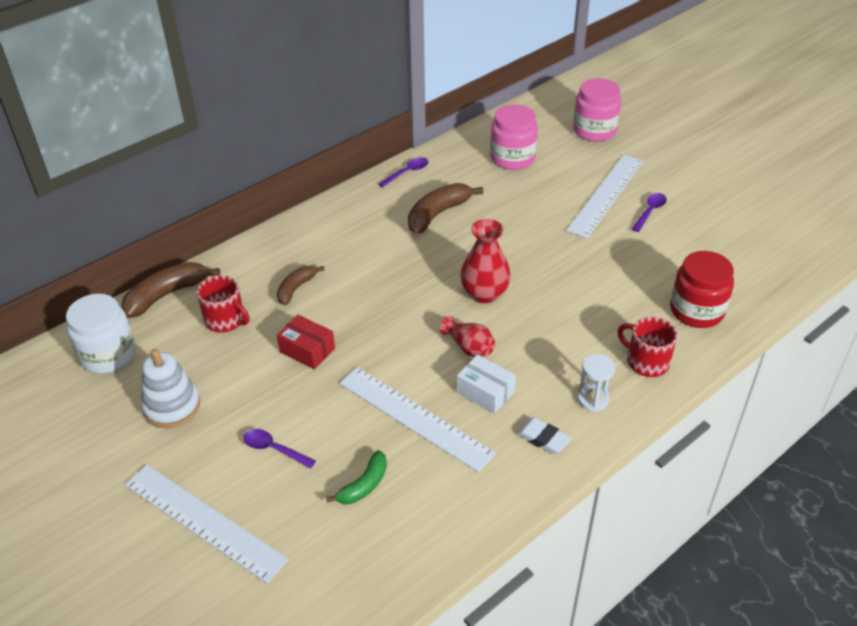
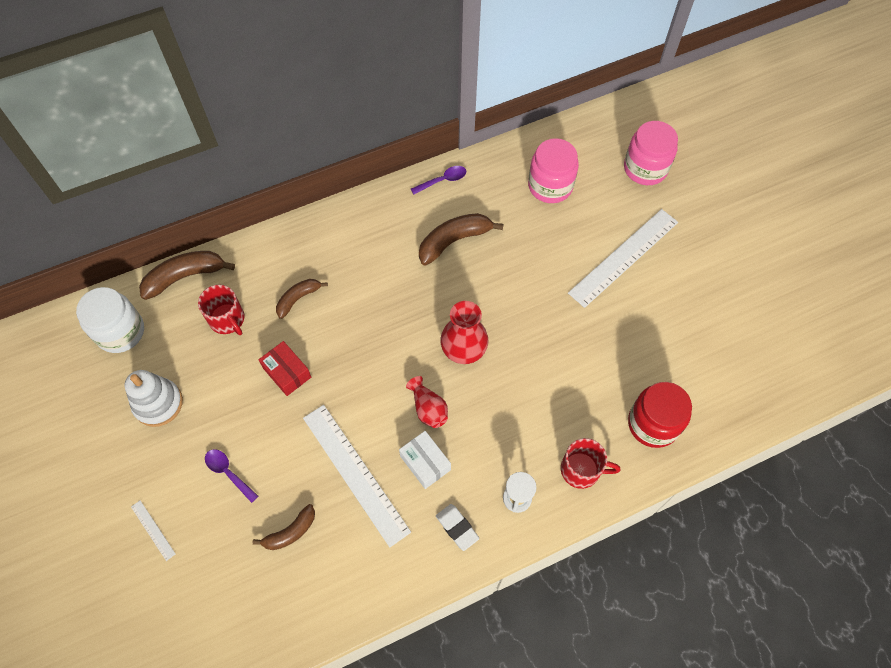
camera: 15 degrees right, 20 degrees up
white ruler [125,465,289,583] -> white ruler [131,500,176,561], size x0.42
green banana [326,450,387,504] -> brown banana [253,504,315,550]
red mug [618,317,677,377] -> red mug turned 135 degrees clockwise [561,438,620,489]
purple spoon [632,193,667,232] -> none

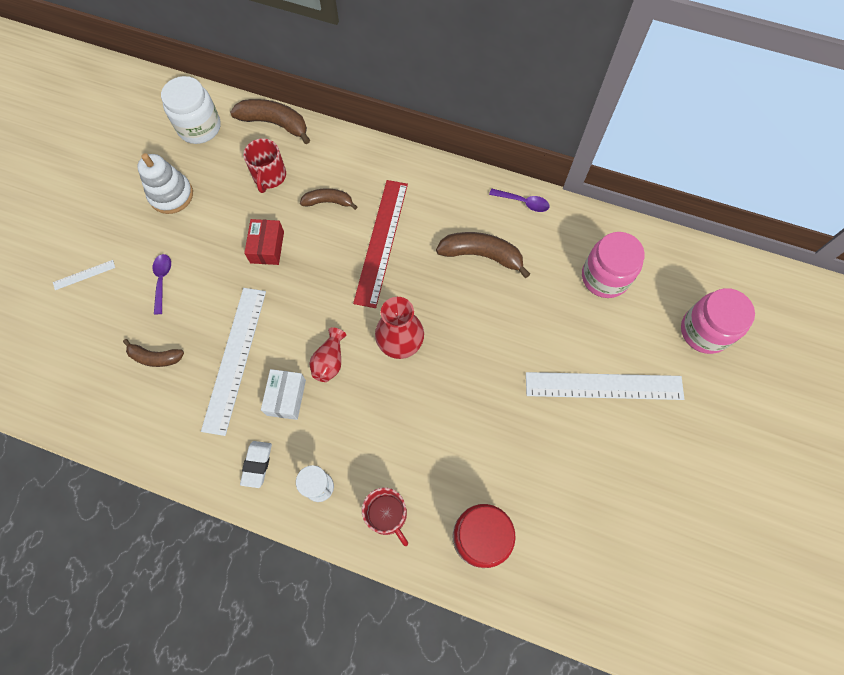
camera: 45 degrees right, 5 degrees up
white ruler [131,500,176,561] -> white ruler turned 60 degrees clockwise [53,260,115,290]
none -> red ruler [353,180,408,308]

